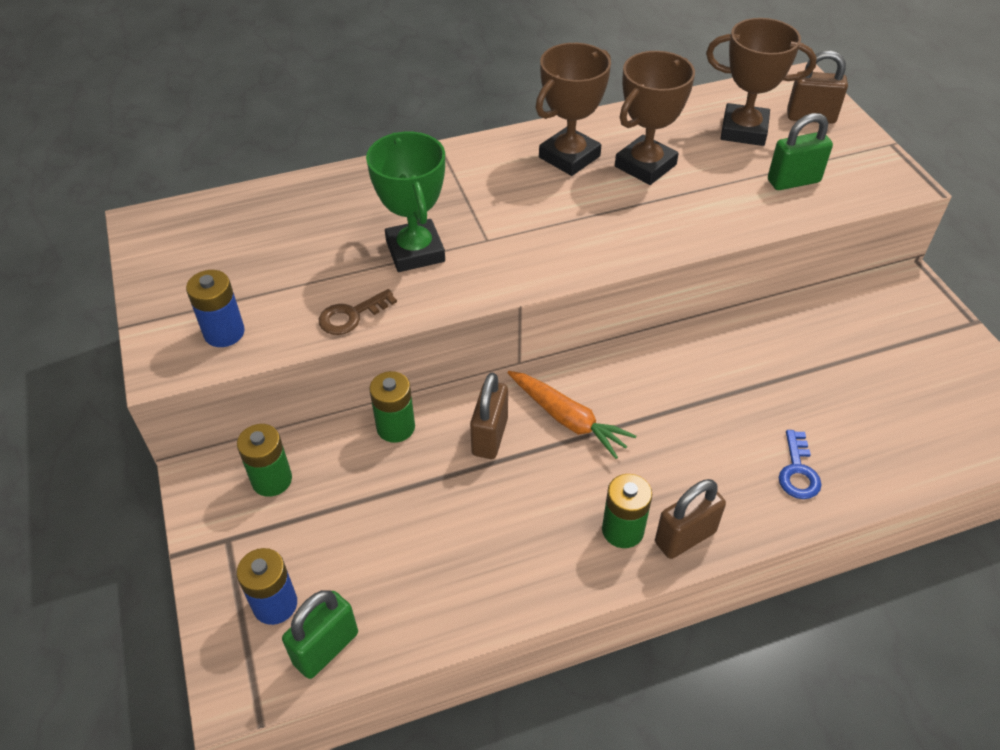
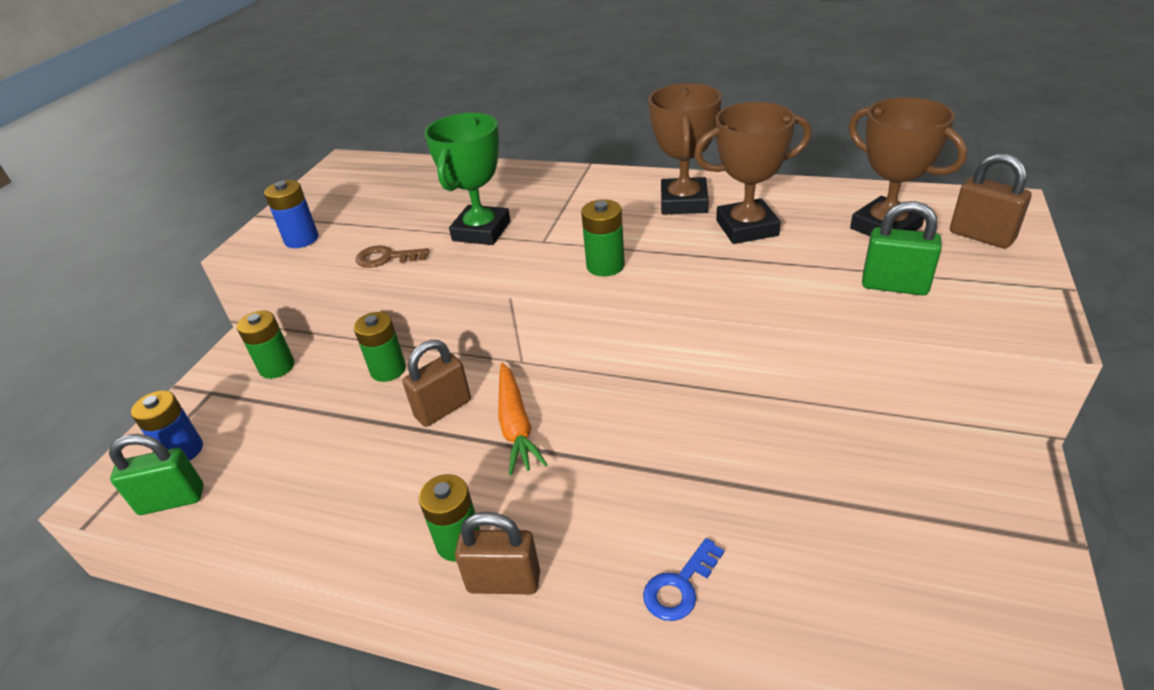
camera: 40 degrees right, 10 degrees down
brown trophy [535,43,611,176] -> brown trophy turned 75 degrees counterclockwise [648,83,722,215]
none -> green battery [581,199,625,276]

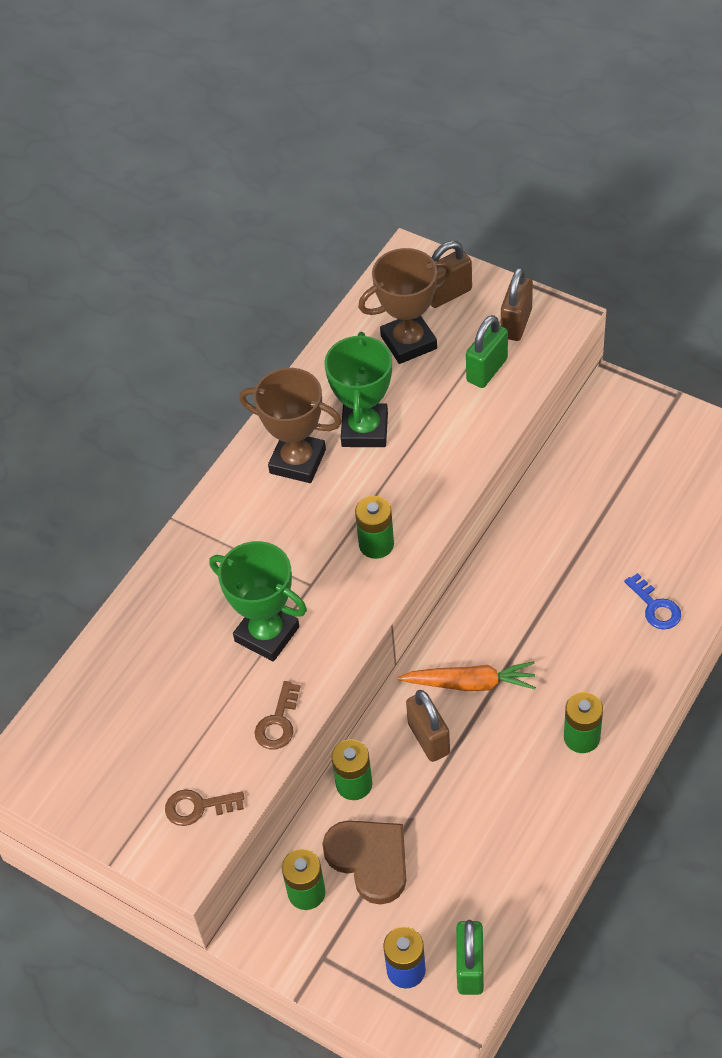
camera: 75 degrees left, 15 degrees up
blue battery [264,180,319,248] -> brown key [165,789,244,826]
brown padlock [455,512,540,594] -> brown padlock moved to [501,267,533,341]
brown trophy [694,102,811,244] -> green trophy [324,332,392,447]
none -> brown heart [322,820,406,905]

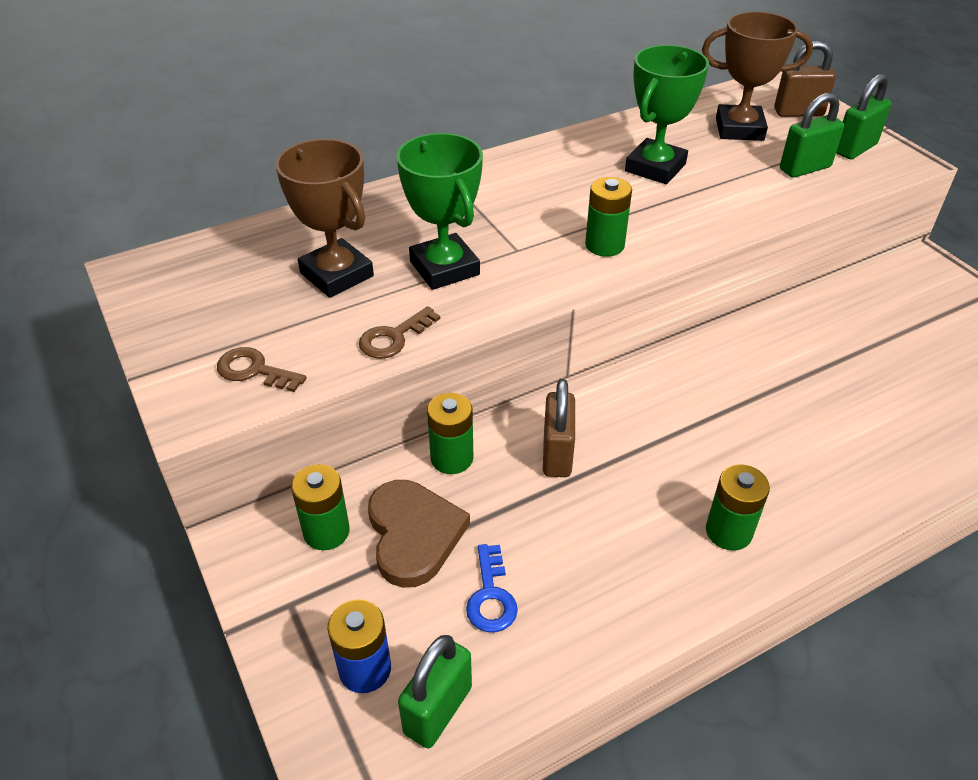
camera: 25 degrees right, 10 degrees down
brown trophy [239,368,342,483] -> brown trophy moved to [276,139,374,298]
orange carrot [397,661,536,691] -> none
brown padlock [501,267,533,341] -> green padlock [836,74,892,159]
blue key [624,573,681,630] -> blue key moved to [466,544,518,632]

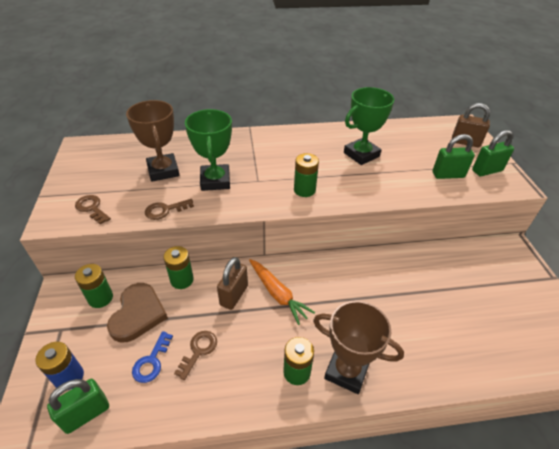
camera: 20 degrees right, 0 degrees up
brown trophy [702,12,813,141] -> brown trophy moved to [313,301,404,394]
none -> brown key [174,331,217,380]
none -> orange carrot [249,259,315,325]

